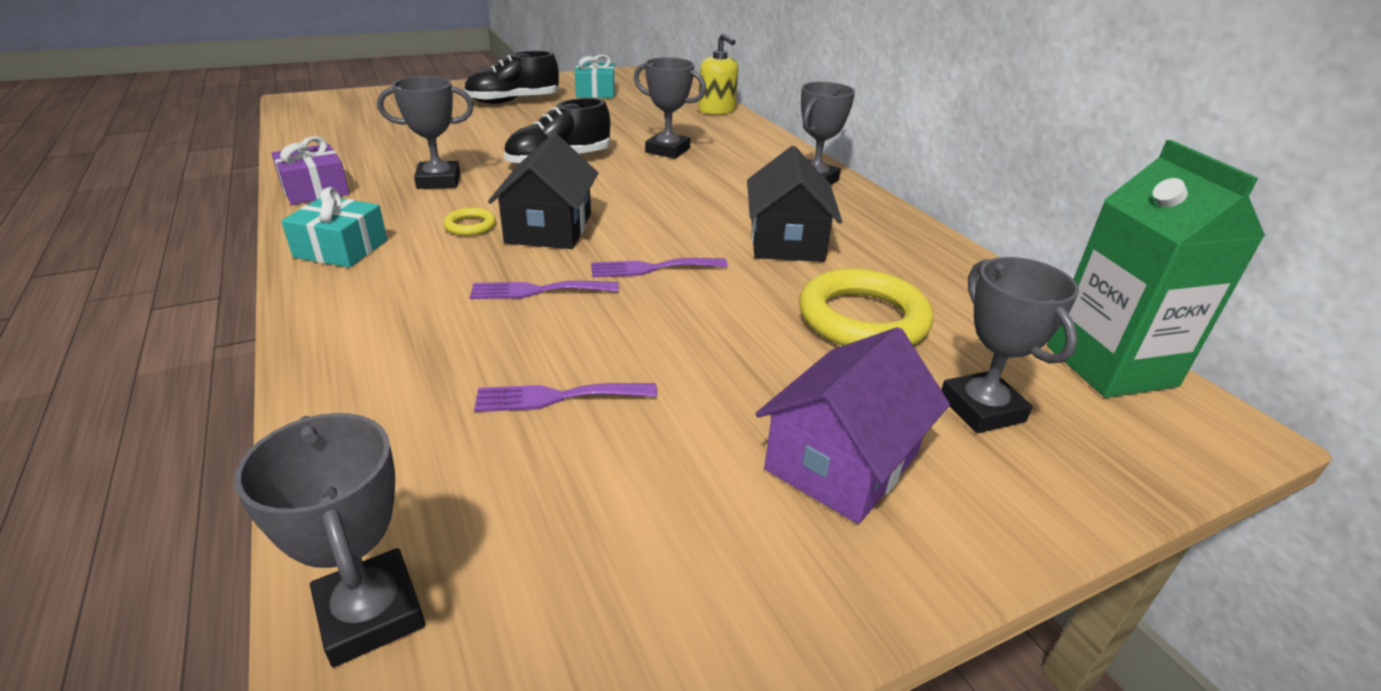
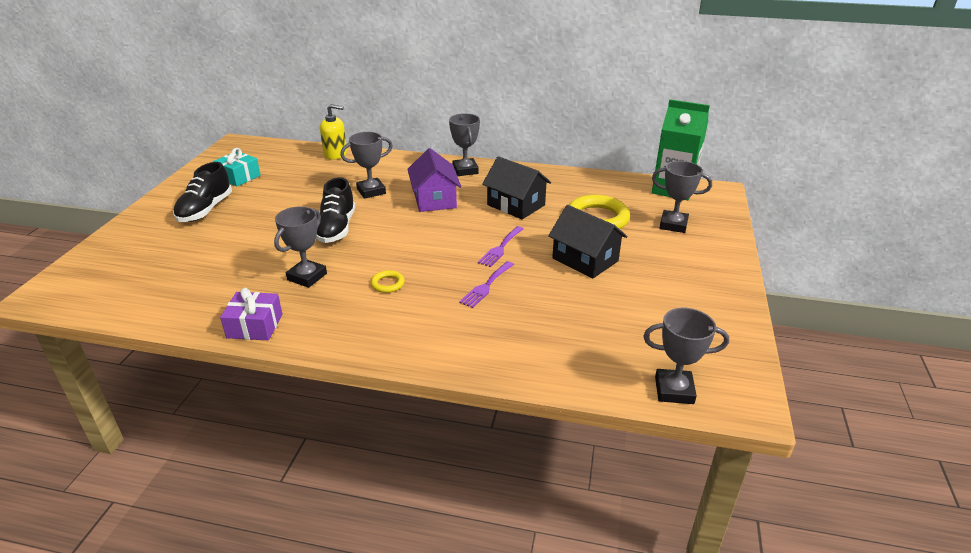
camera: 50 degrees left, 0 degrees up
turquoise gift [281,187,387,268] -> none
purple fork [474,383,657,412] -> none
black house [488,133,598,249] -> black house moved to [548,205,627,279]
purple house [756,327,950,524] -> purple house moved to [407,148,461,212]

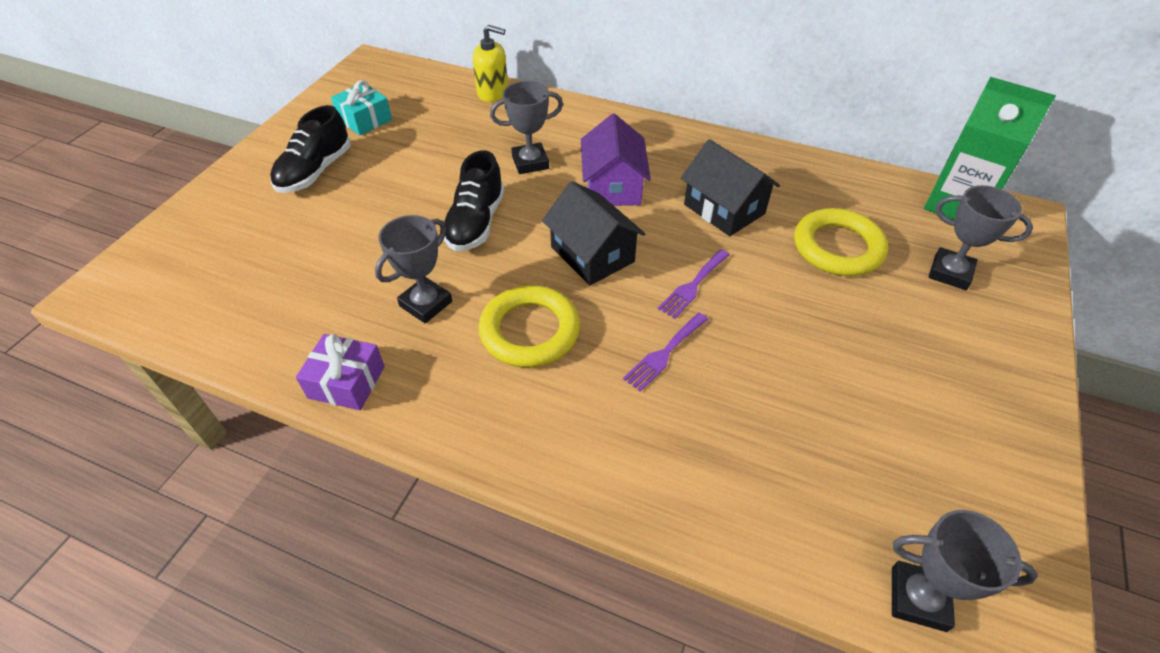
camera: 10 degrees right, 15 degrees up
yellow ring [371,270,405,293] -> yellow ring [479,285,580,368], size x2.17
grey trophy [449,113,480,176] -> none
black house [548,205,627,279] -> black house moved to [542,181,645,285]

